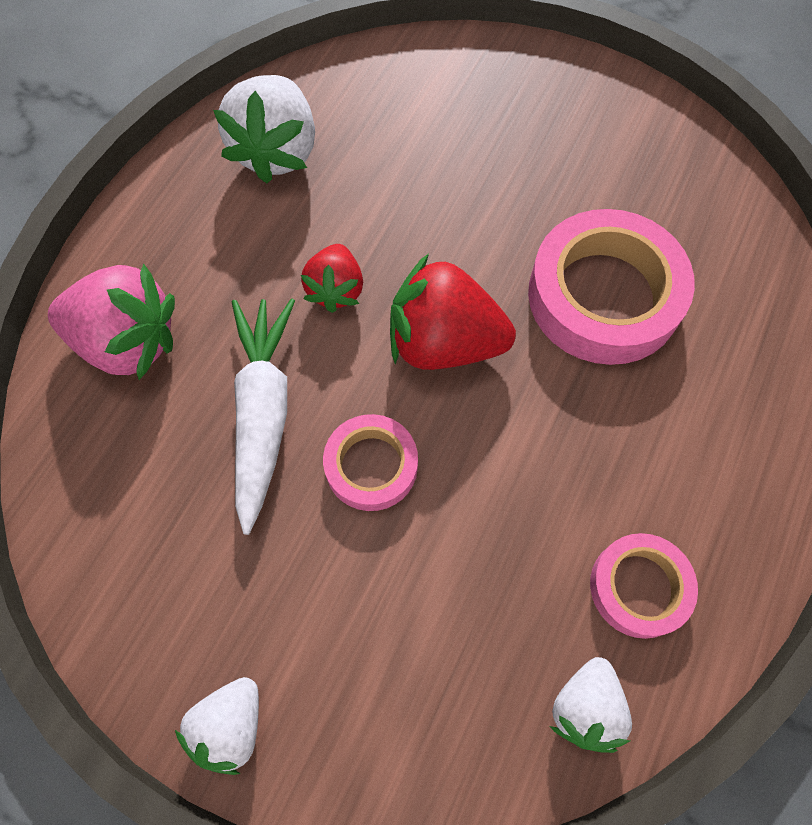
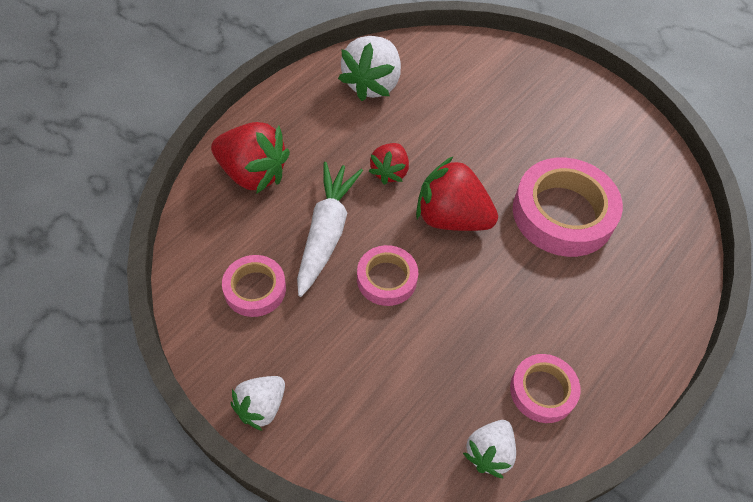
camera: 10 degrees right, 10 degrees down
pink strawberry [48,264,175,380] -> red strawberry [211,122,290,193]
none -> pink tape [222,255,286,317]

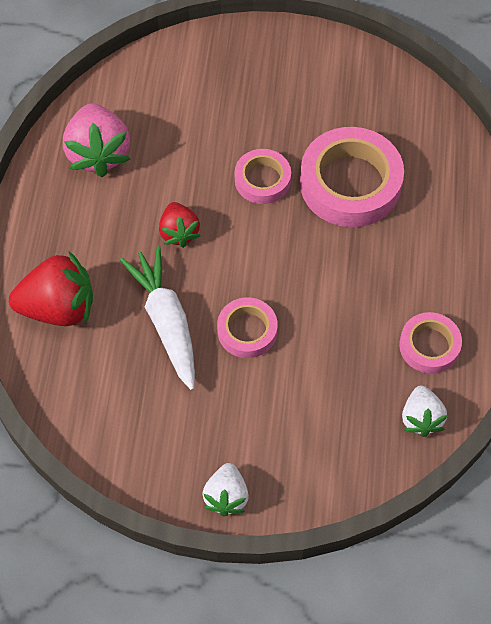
camera: 30 degrees left, 5 degrees up
pink tape [222,255,286,317] -> pink tape moved to [235,149,291,204]
white strawberry [338,36,401,101] -> pink strawberry [63,103,130,177]
red strawberry [416,157,498,231] -> none

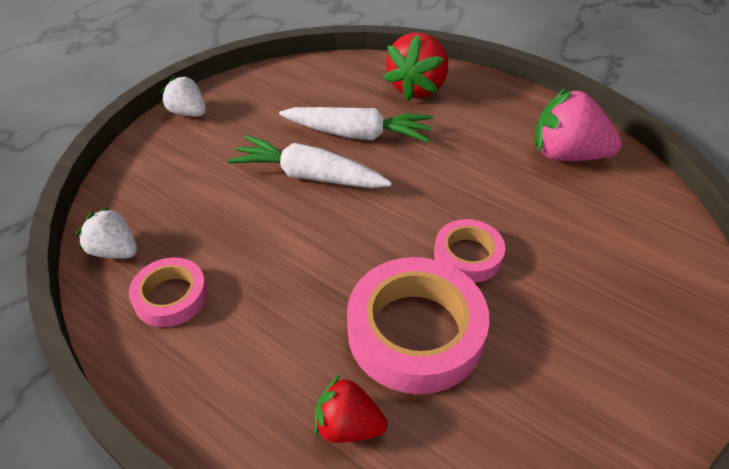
camera: 120 degrees right, 15 degrees down
red strawberry [159,202,200,248] -> red strawberry moved to [315,375,387,443]
pink tape [217,298,278,358] -> white carrot [227,135,392,188]

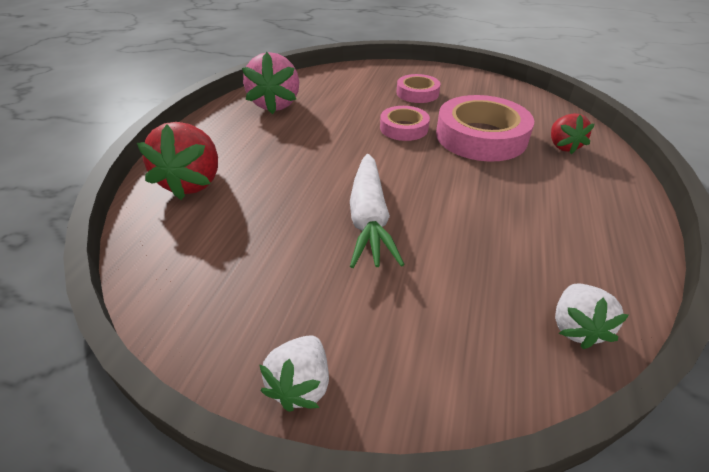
camera: 110 degrees left, 5 degrees down
pink tape [129,257,208,327] -> pink tape moved to [397,74,440,103]
white carrot [279,107,433,143] -> none
red strawberry [383,32,448,101] -> red strawberry turned 90 degrees clockwise [137,122,218,200]

